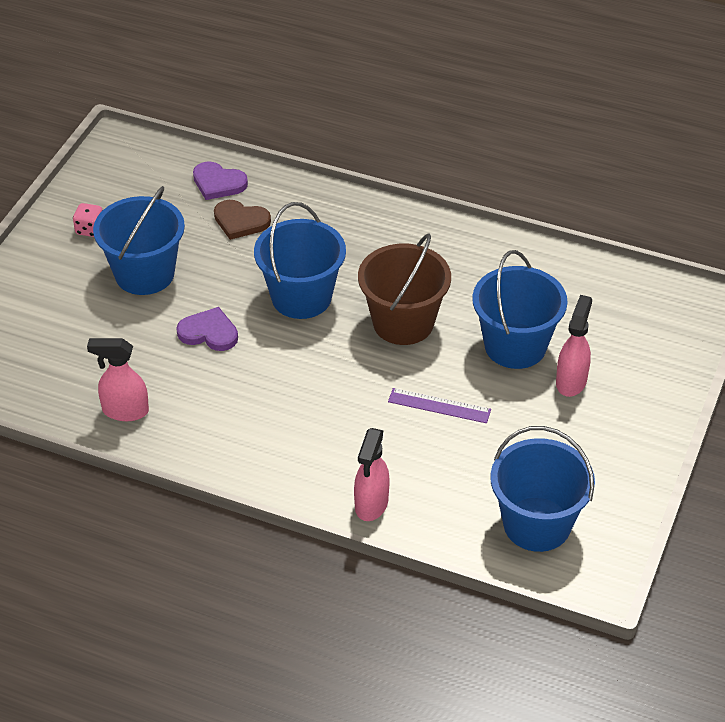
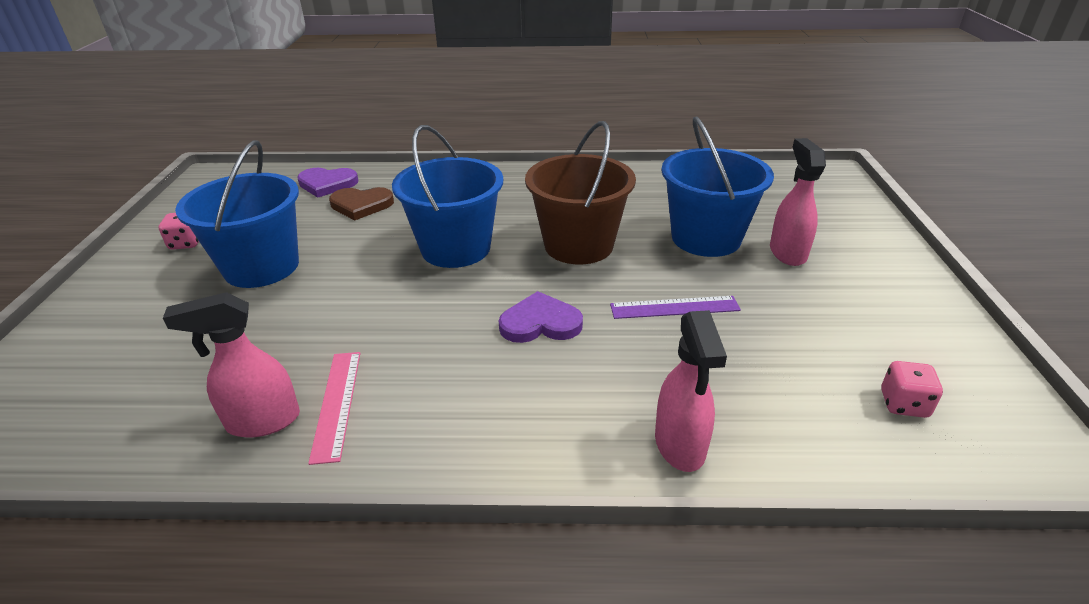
camera: 20 degrees left, 10 degrees down
purple heart [176,307,238,351] -> purple heart moved to [499,291,583,343]
blue bucket [490,426,595,552] -> pink dice [881,361,943,418]
none -> pink ruler [308,352,361,465]

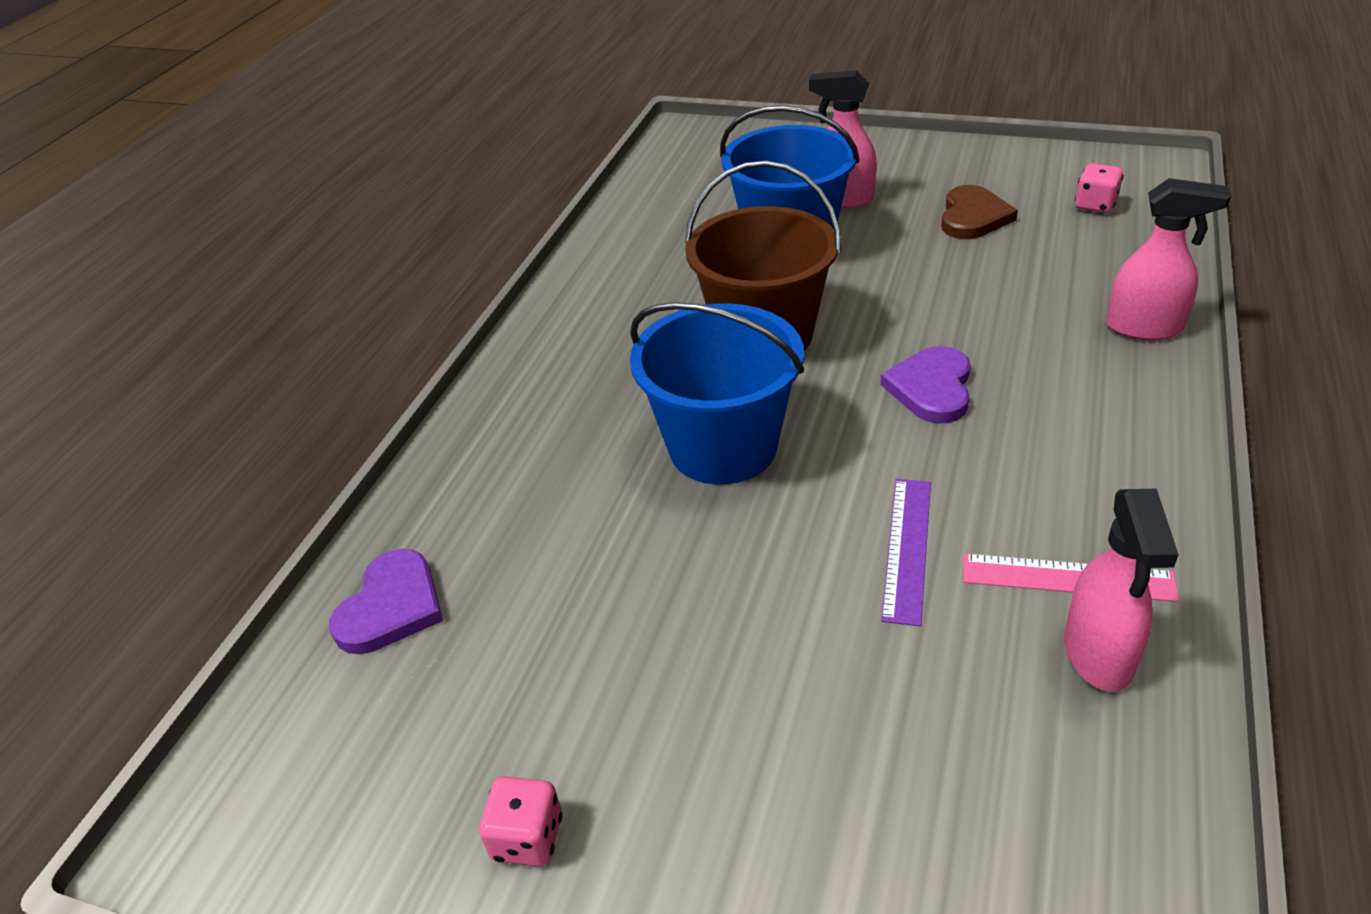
camera: 70 degrees left, 5 degrees up
blue bucket [175,140,299,288] -> none
brown heart [329,187,394,220] -> brown heart moved to [941,185,1018,239]
purple ruler [610,296,741,319] -> purple ruler moved to [881,479,931,626]

